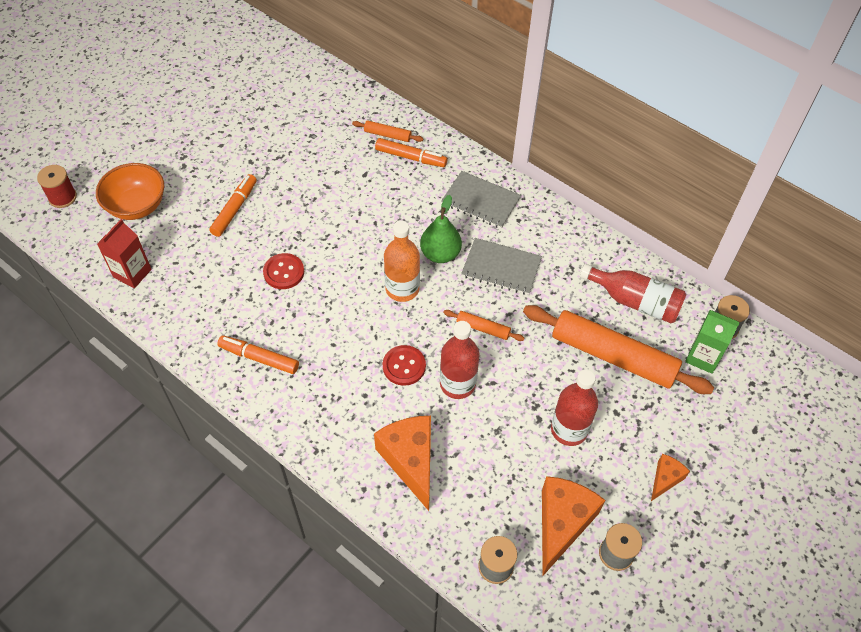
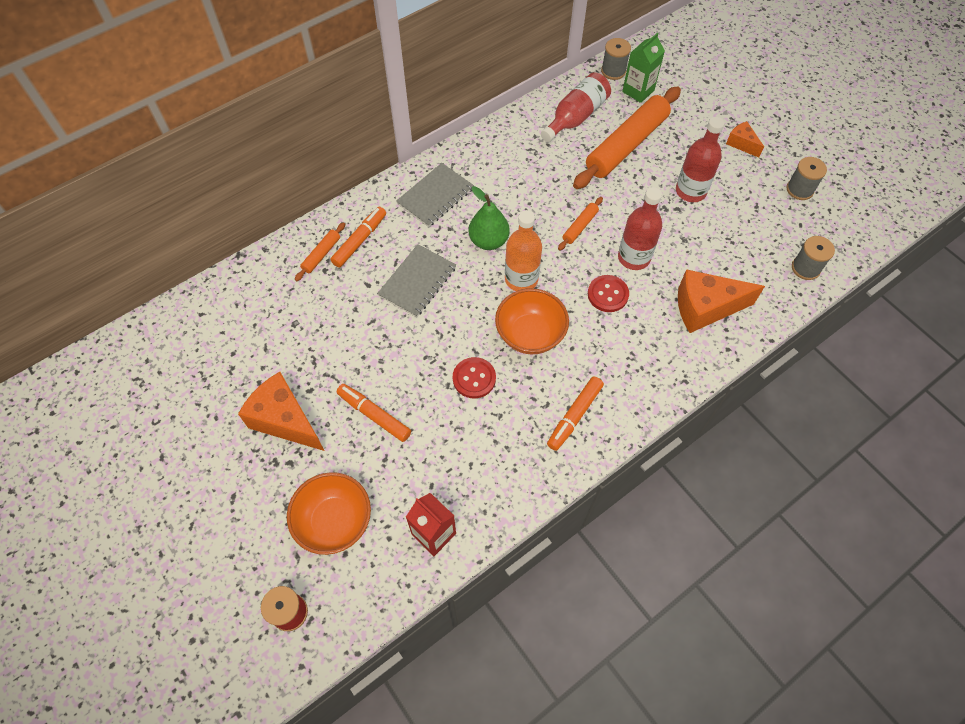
camera: 75 degrees left, 5 degrees up
grey notebook [461,238,542,295] -> grey notebook moved to [377,244,456,317]
orange cheese [542,476,605,575] -> orange cheese moved to [238,372,325,451]
none -> orange bowl [495,288,569,355]

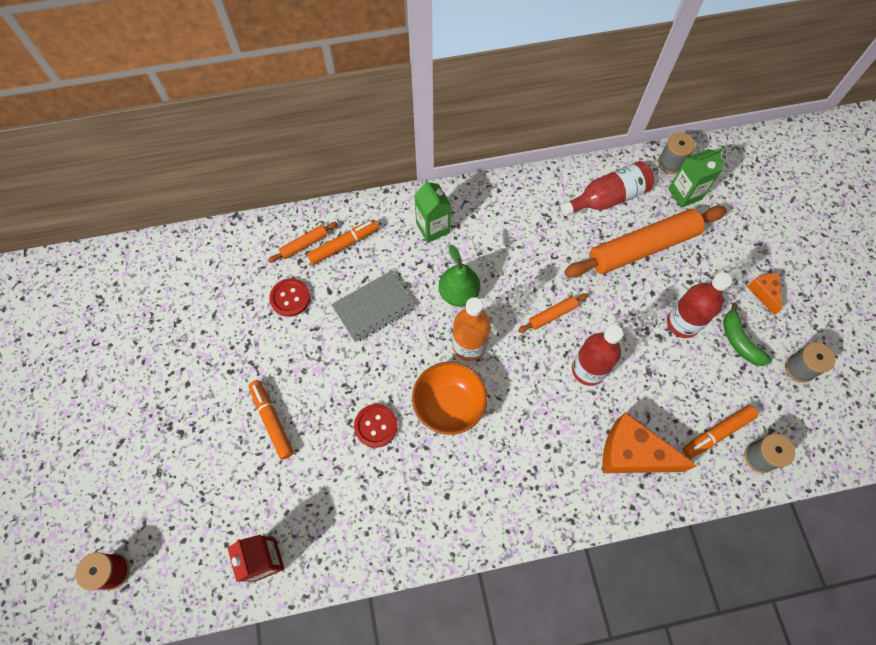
camera: 25 degrees right, 5 degrees up
orange cheese [238,372,325,451] -> none
orange bowl [287,472,371,555] -> none
grey notebook [396,163,474,227] -> green carton [414,179,451,243]
orange marker [547,377,604,451] -> orange marker moved to [682,405,758,458]
red button [588,275,629,312] -> red button moved to [269,278,310,317]
none -> green banana [723,302,772,366]

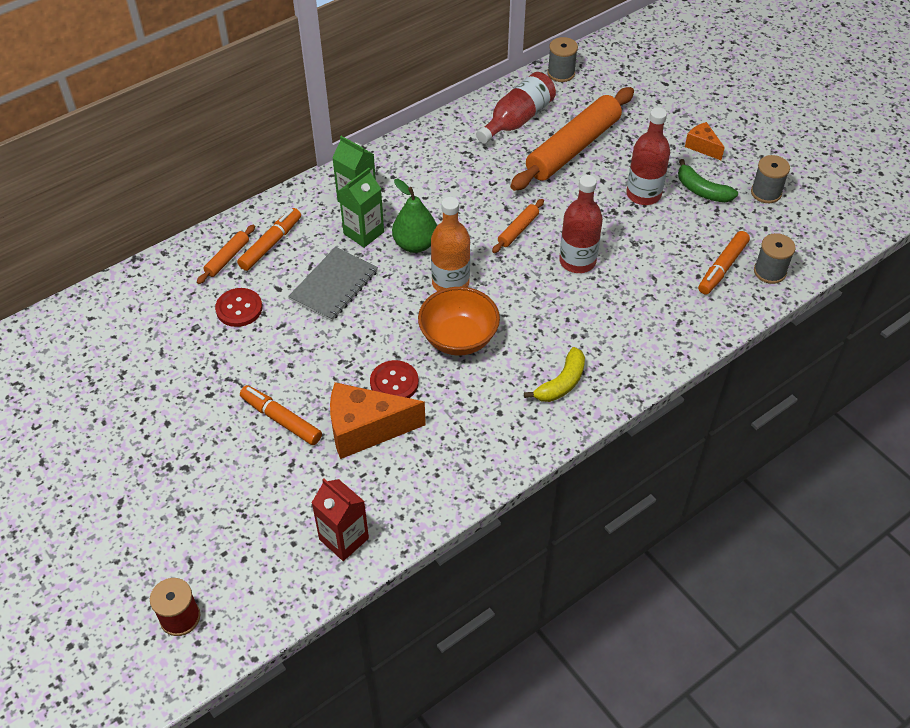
camera: 25 degrees left, 15 degrees down
orange cheese [602,412,697,473] -> orange cheese moved to [330,382,426,459]
green carton [668,148,723,208] -> green carton moved to [339,168,384,248]
none -> yellow banana [524,347,585,402]

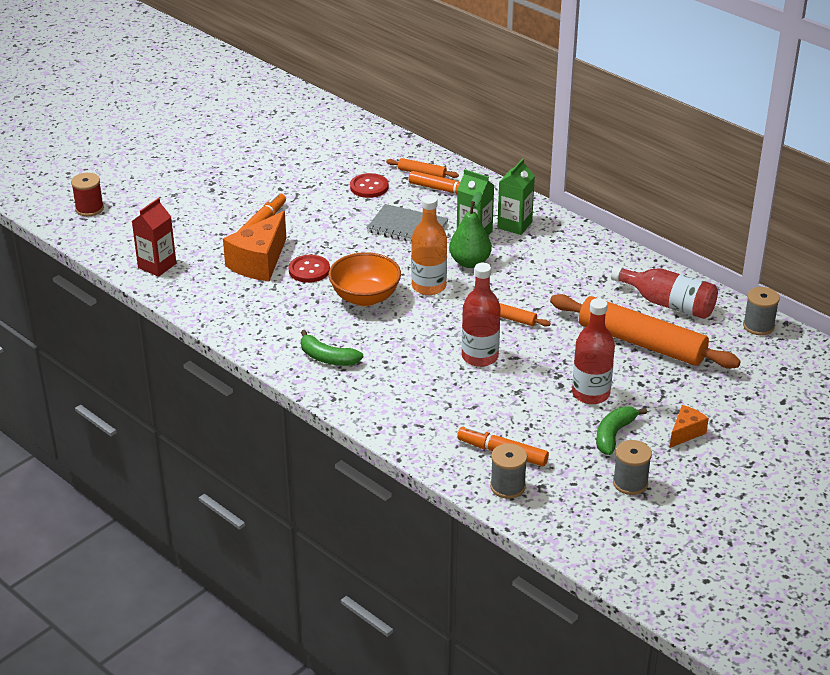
camera: 80 degrees right, 15 degrees down
orange cheese [330,382,426,459] -> orange cheese turned 135 degrees counterclockwise [223,211,286,281]
yellow banana [524,347,585,402] -> green banana [301,330,363,366]

